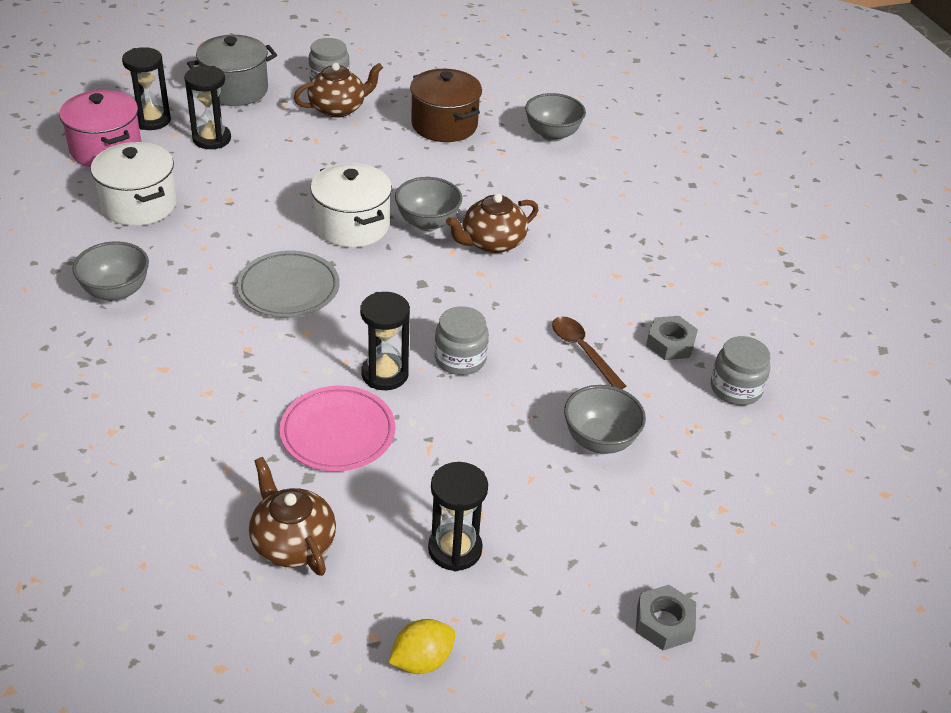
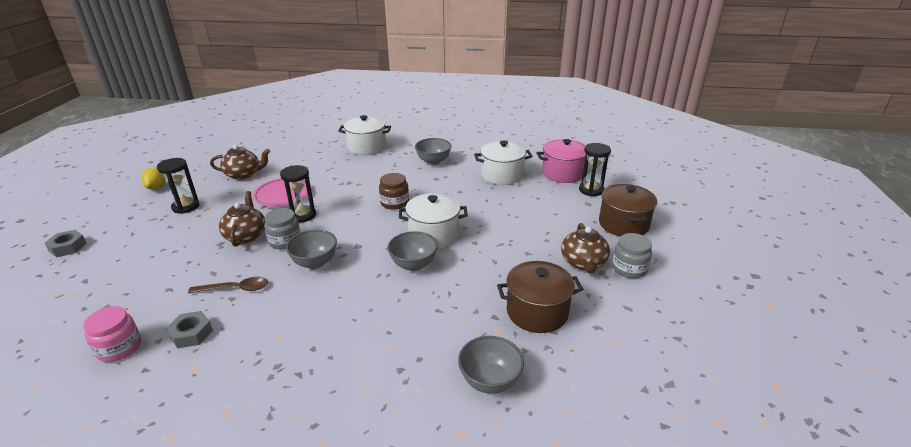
camera: 120 degrees right, 10 degrees down
black hourglass [184,66,231,149] -> none
grey pot [187,35,277,106] -> brown pot [599,184,657,237]
grey plate [237,251,340,317] -> brown jar [379,173,409,210]
brown teapot [446,194,539,253] -> brown teapot moved to [219,191,265,247]
grey bowl [564,385,646,454] -> grey bowl moved to [286,230,337,269]
grey jar [711,336,771,405] -> pink jar [83,306,141,362]
none -> white pot [338,115,391,155]

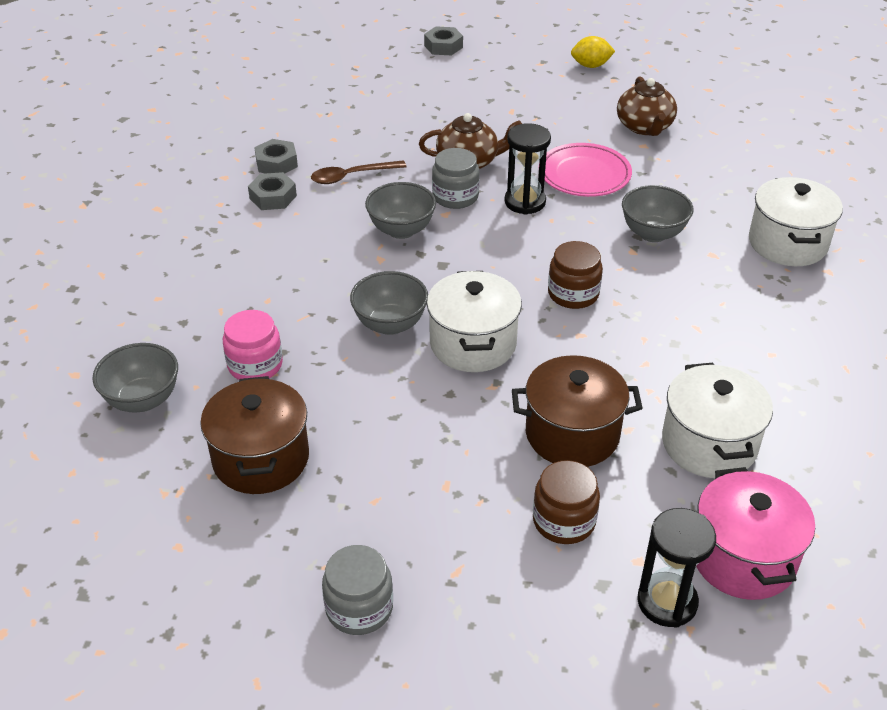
camera: 90 degrees right, 10 degrees up
pink jar [83,306,141,362] -> pink jar moved to [223,310,283,380]
black hourglass [157,158,199,214] -> none
brown spoon [188,277,268,293] -> brown spoon turned 75 degrees clockwise [311,160,406,184]
grey bowl [415,138,452,165] -> grey bowl moved to [622,185,693,242]
brown teapot [561,223,610,273] -> none
brown pot [599,184,657,237] -> brown pot moved to [512,355,643,467]
none -> grey nut [248,172,297,210]
none -> brown jar [533,460,600,544]

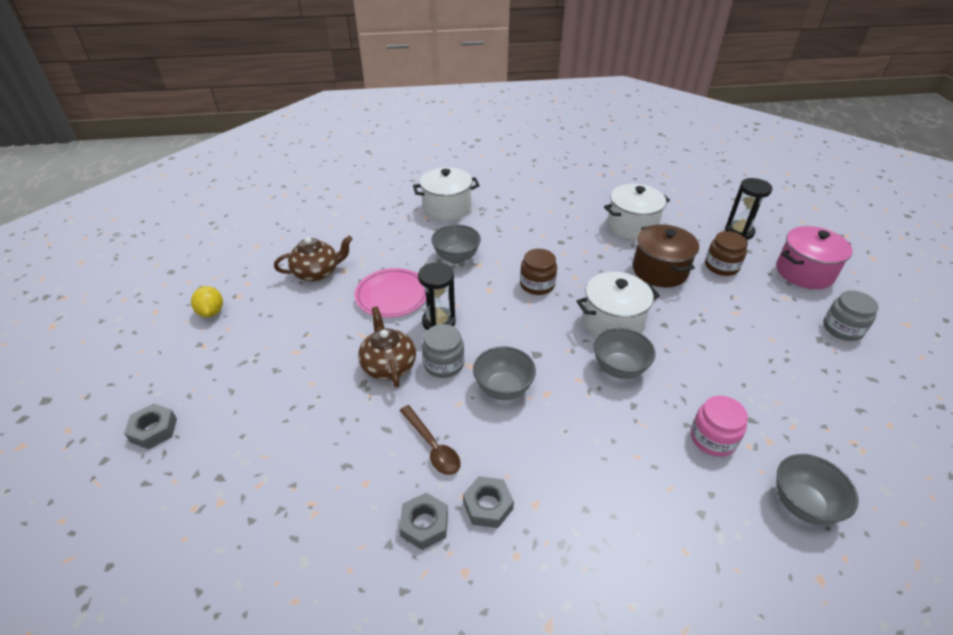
camera: 105 degrees left, 0 degrees up
brown pot [200,376,309,494] -> none
pink pot [696,467,815,600] -> pink pot moved to [777,226,853,289]

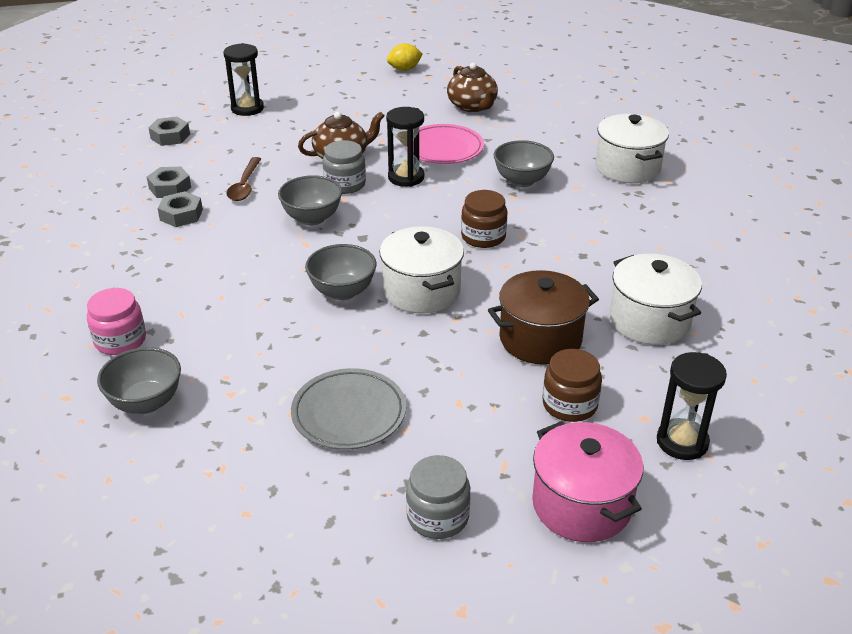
camera: 85 degrees right, 5 degrees down
grey nut [124,404,177,450] -> grey nut moved to [148,117,190,146]
brown spoon [399,405,461,475] -> brown spoon turned 45 degrees counterclockwise [226,157,261,201]
pink jar [691,396,748,456] -> pink jar moved to [87,288,146,355]
none -> black hourglass [224,43,264,116]
none -> grey plate [291,368,406,450]

